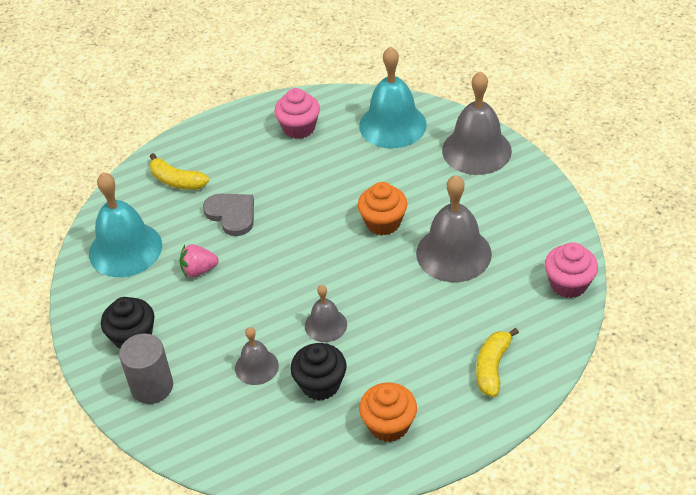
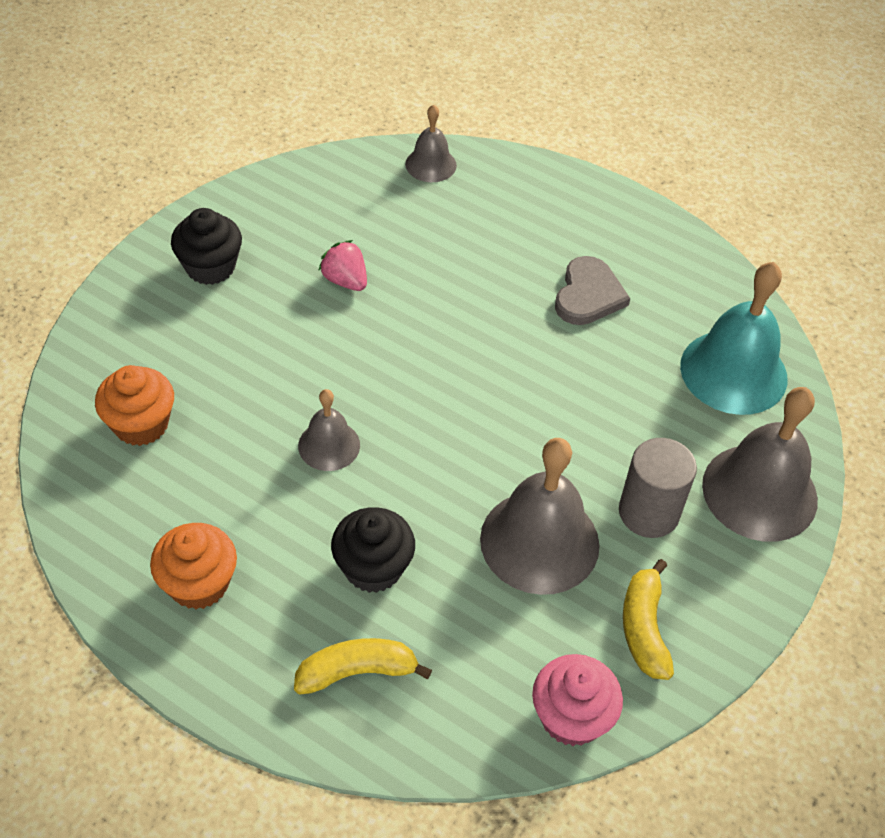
camera: 55 degrees right, 5 degrees up
turquoise bell [89,172,162,277] -> none
grey cylinder [119,333,173,404] -> grey cylinder moved to [619,438,697,538]
yellow banana [150,153,209,190] -> yellow banana moved to [623,559,674,680]
grey heart [203,194,254,236] -> grey heart moved to [555,256,631,325]
grey bell [235,327,279,385] -> grey bell moved to [405,104,457,182]
pink cupcake [274,88,320,139] -> none
black cupcake [290,343,346,401] -> black cupcake moved to [331,507,415,593]
orange cupcake [358,182,407,235] -> orange cupcake moved to [95,365,174,446]

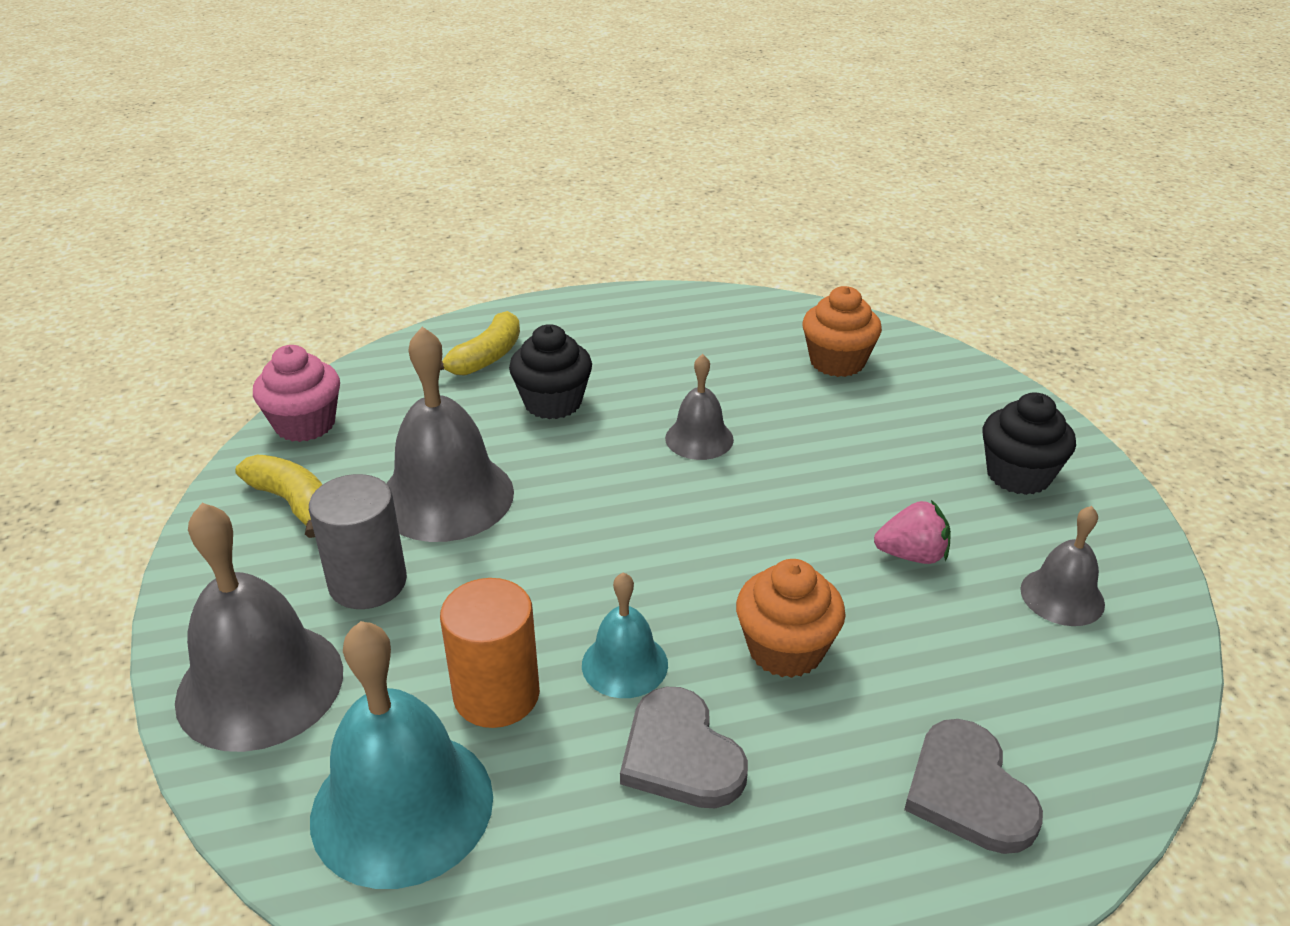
camera: 135 degrees right, 15 degrees down
orange cupcake [150,523,237,609] -> orange cupcake moved to [736,559,846,678]
grey bell [405,104,457,182] -> grey bell moved to [1020,506,1105,626]
none -> orange cylinder [440,578,540,728]
none -> turquoise bell [582,572,668,698]
none -> grey heart [904,719,1043,854]

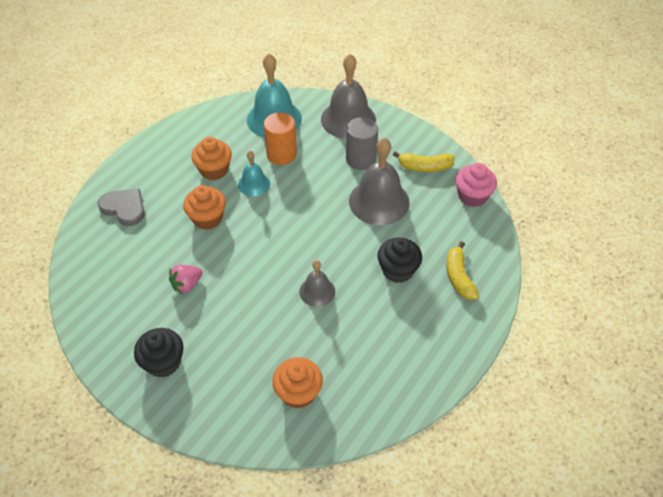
camera: 140 degrees right, 15 degrees up
grey heart [620,687,748,808] -> orange cupcake [191,137,232,180]
grey bell [1020,506,1105,626] -> none

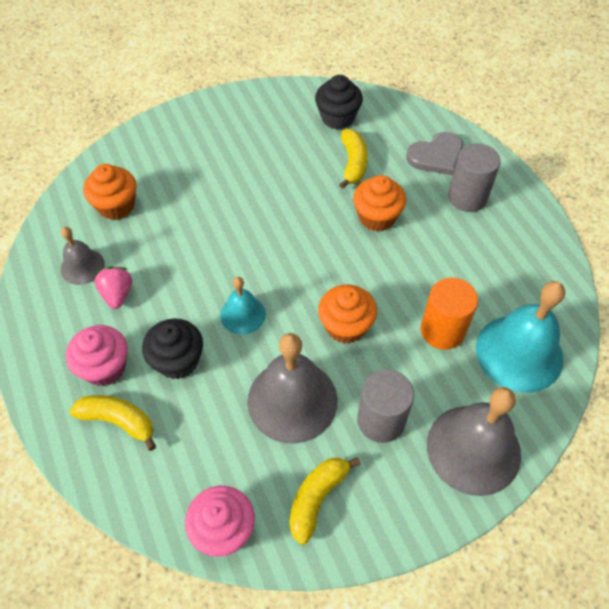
camera: 120 degrees right, 5 degrees up
black cupcake [134,328,184,378] -> black cupcake moved to [315,75,363,130]
pink strawberry [169,265,203,294] -> pink strawberry moved to [95,267,132,309]
orange cupcake [191,137,232,180] -> orange cupcake moved to [318,284,377,344]
turquoise bell [238,151,270,196] -> turquoise bell moved to [220,277,266,335]
grey bell [299,260,335,307] -> grey bell moved to [61,227,105,285]
none -> pink cupcake [66,325,128,386]
none -> yellow banana [339,129,368,189]
none -> grey cylinder [448,143,500,212]

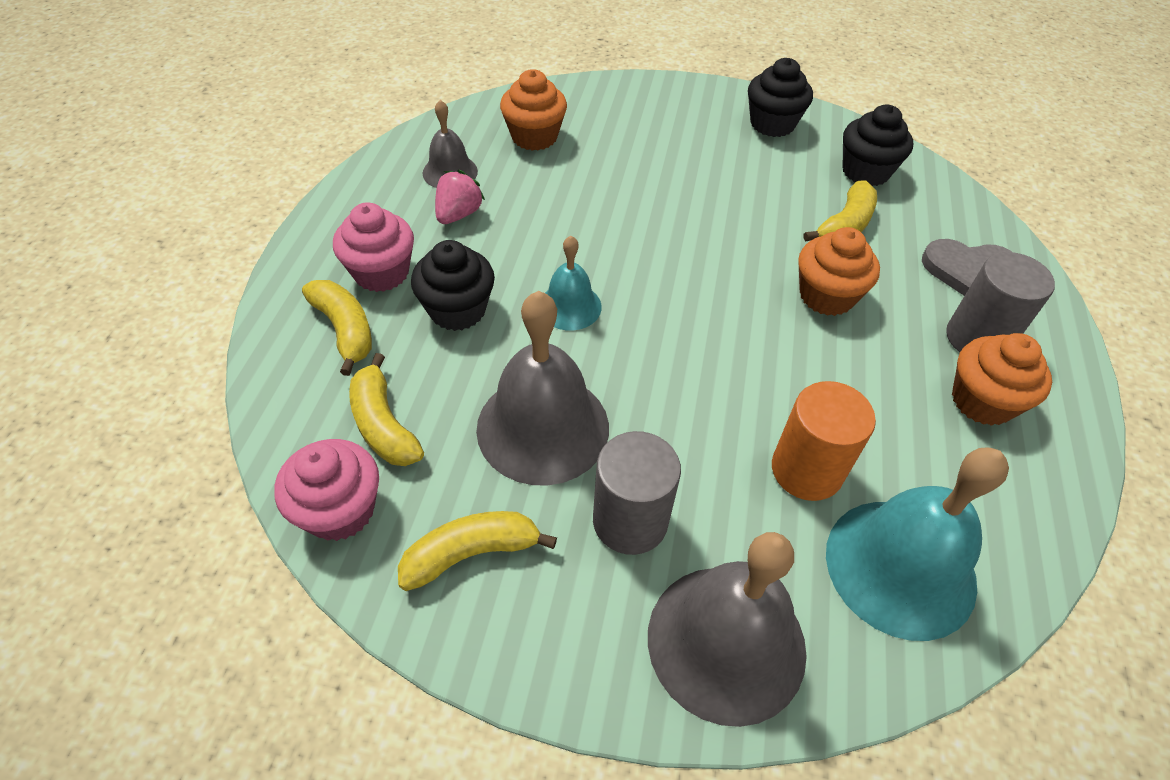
camera: 35 degrees right, 5 degrees down
orange cupcake [318,284,377,344] -> orange cupcake moved to [952,333,1052,426]
none -> yellow banana [349,353,424,466]
none -> black cupcake [748,58,813,137]

